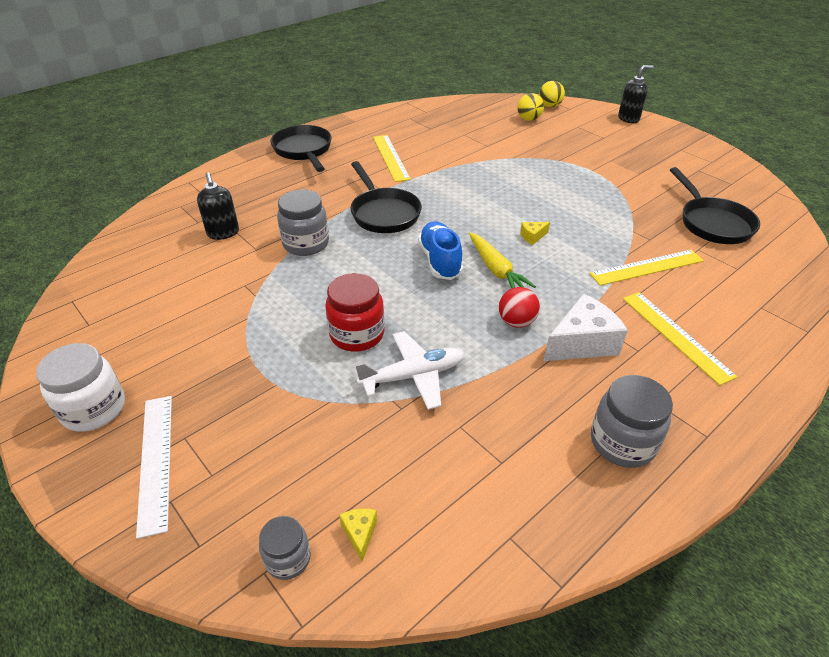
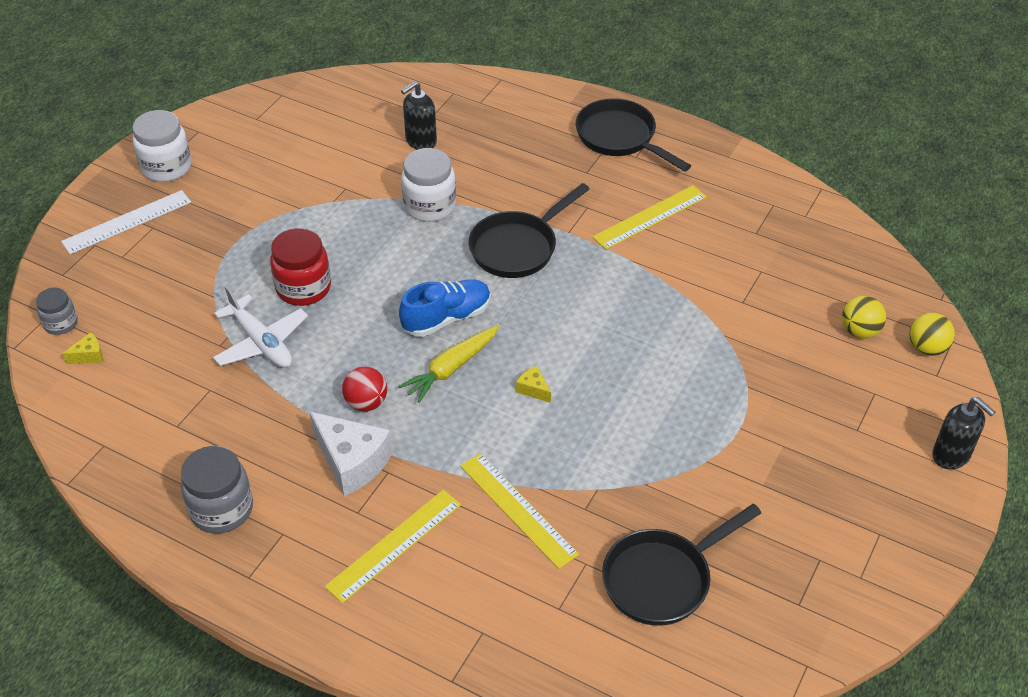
camera: 70 degrees right, 5 degrees up
black pan [270,125,332,172] -> black pan turned 90 degrees counterclockwise [576,98,691,172]
grey jar [277,189,329,256] -> white jar [401,148,456,222]

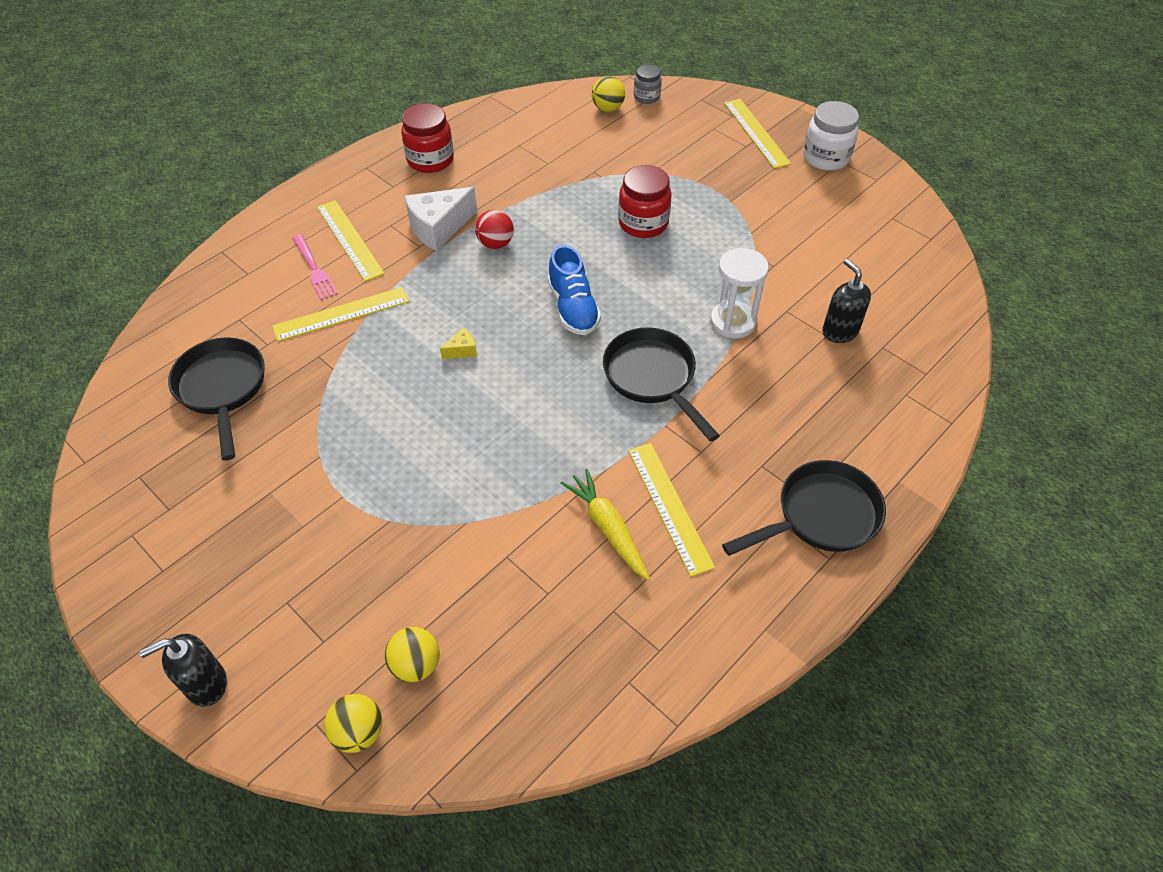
camera: 105 degrees right, 5 degrees up
white ruler [61,190,191,254] -> yellow ruler [724,99,791,169]
yellow cheese [62,332,103,364] -> yellow ball [592,76,625,112]
grey jar [181,446,253,534] -> red jar [401,103,454,173]
white plane [213,286,308,368] -> none
yellow carrot [399,325,499,403] -> yellow carrot moved to [561,469,650,580]
white jar [401,148,456,222] -> white hourglass [710,248,769,338]
none -> pink fork [293,234,338,300]

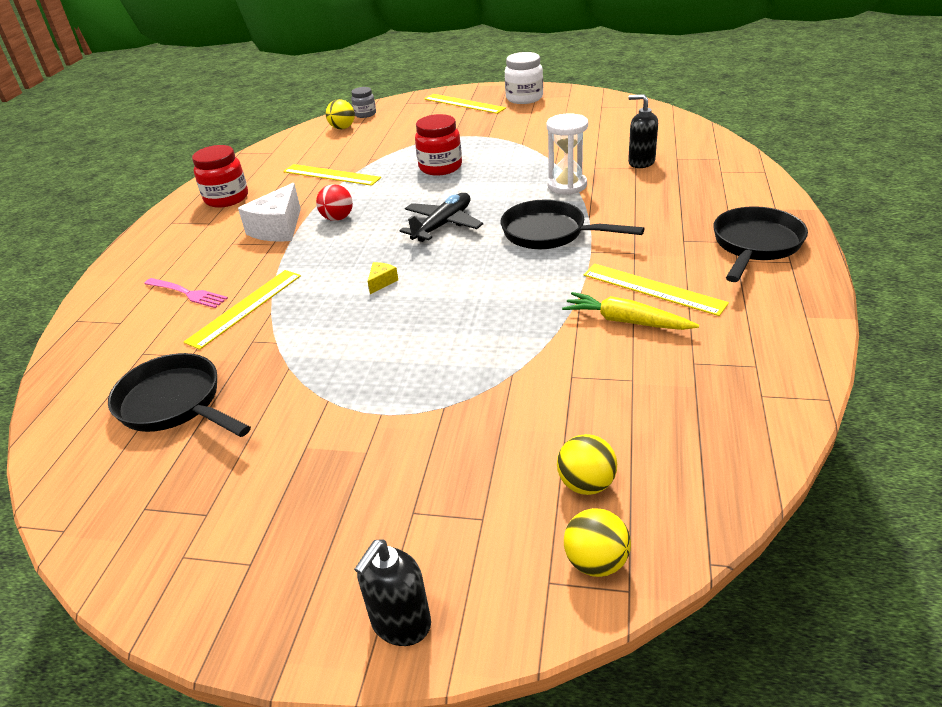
camera: 30 degrees left, 15 degrees down
yellow ruler [317,200,385,282] -> yellow ruler moved to [283,164,381,186]
blue shoe [548,245,601,335] -> black plane [399,193,483,242]

